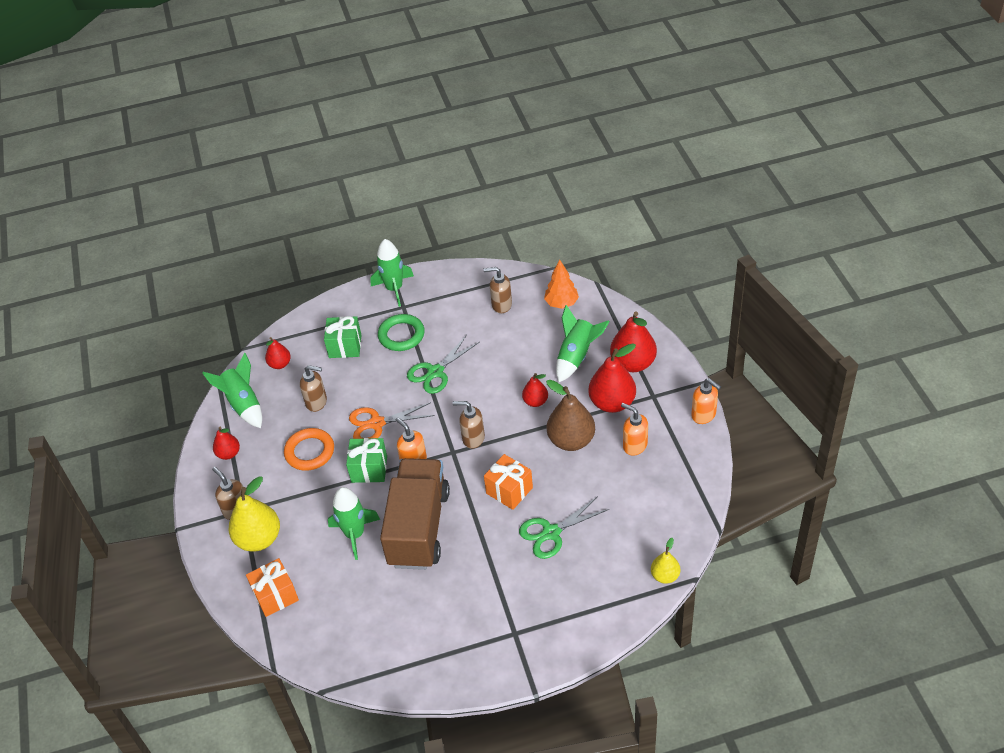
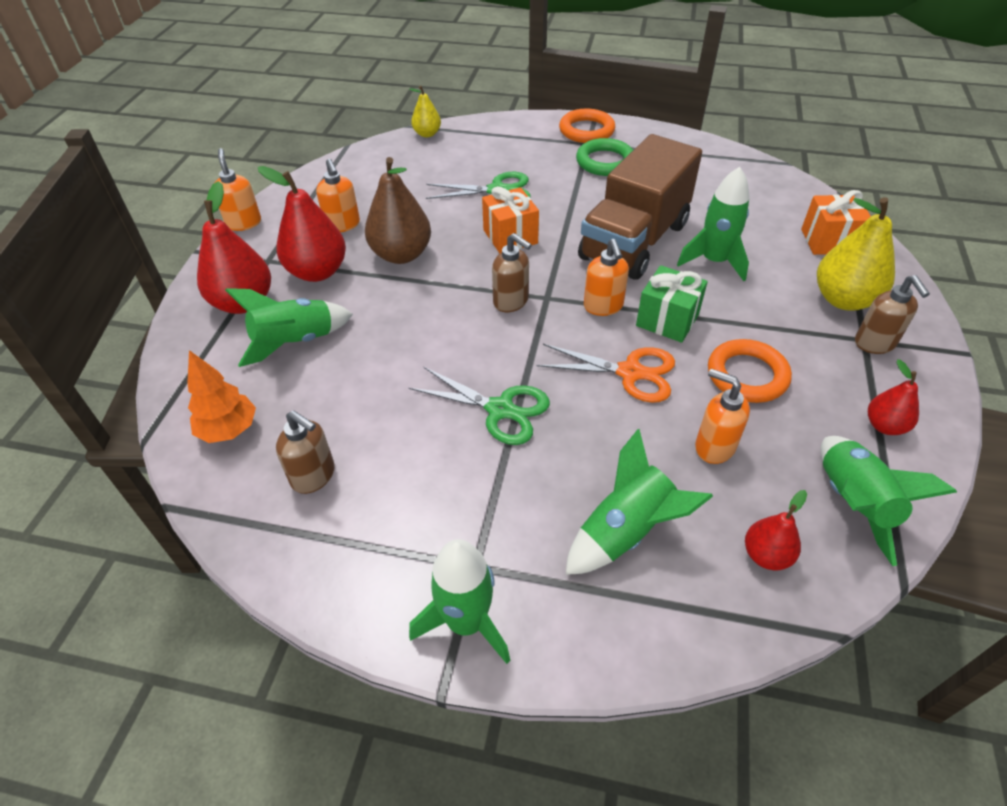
camera: 155 degrees left, 0 degrees up
brown soap dispenser [300,365,327,412] -> orange soap dispenser [695,369,750,464]
green gift [324,316,362,358] -> green rocket [566,429,713,575]
green ring [378,314,425,351] -> green ring moved to [576,138,633,176]
green scissors [407,335,480,394] -> green scissors turned 45 degrees clockwise [409,367,550,445]
red pear [522,373,548,407] -> none
none -> orange ring [559,109,615,143]

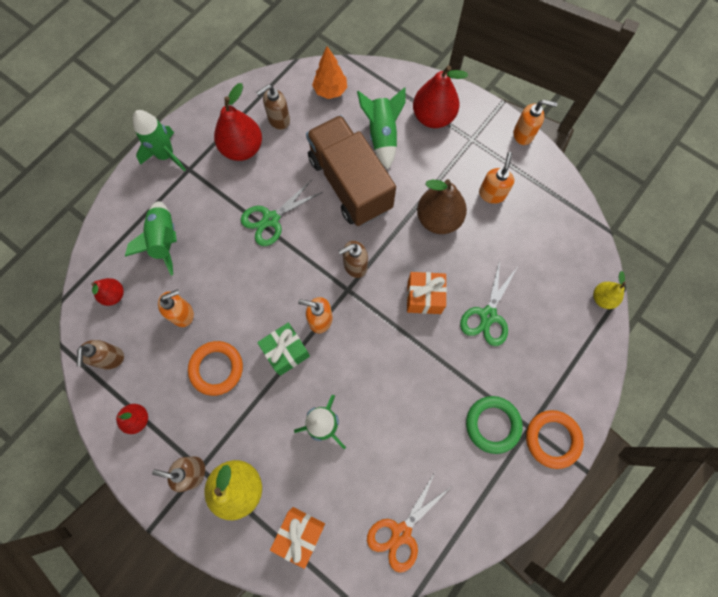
camera: 115 degrees right, 25 degrees up
red pear [258,166,346,282] -> red pear moved to [214,83,262,161]
orange soap dispenser [316,159,360,232] -> orange soap dispenser turned 105 degrees clockwise [479,152,514,204]
orange scissors [537,344,675,403] -> orange scissors moved to [367,472,452,573]
brown truck [578,134,702,280] -> brown truck moved to [306,115,396,226]
green rocket [821,436,957,566] -> brown soap dispenser [77,340,124,370]

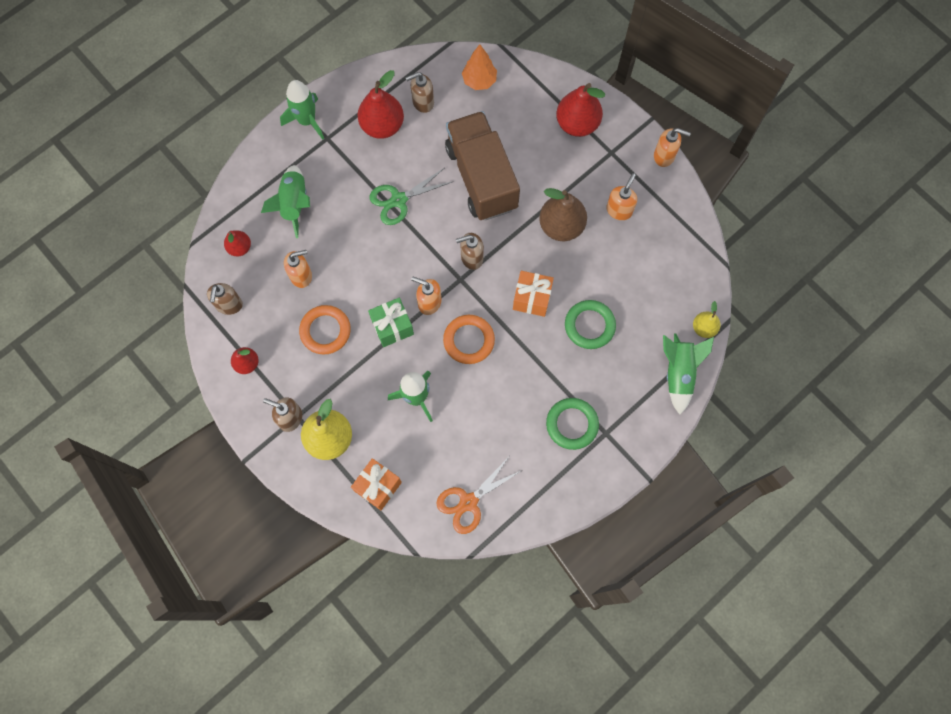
camera: 10 degrees right, 0 degrees up
green rocket [357,87,406,169] -> green rocket moved to [663,334,714,415]
green scissors [460,260,517,346] -> green ring [565,300,616,349]
orange ring [526,410,584,469] -> orange ring moved to [443,315,495,364]

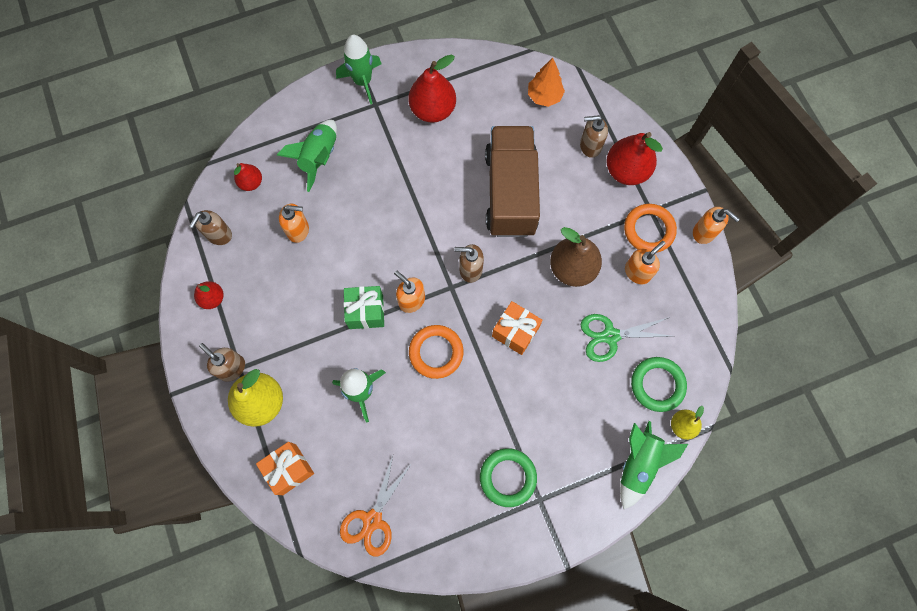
camera: 20 degrees right, 0 degrees up
orange ring [299,305,351,354] -> orange ring moved to [624,204,677,252]
green scissors [370,168,452,225] -> green scissors moved to [580,314,671,362]
brown soap dispenser [405,72,434,113] -> brown soap dispenser moved to [580,115,608,158]
orange scissors [436,457,521,534] -> orange scissors turned 45 degrees counterclockwise [340,456,412,557]
green ring [565,300,616,349] -> green ring moved to [631,357,687,412]

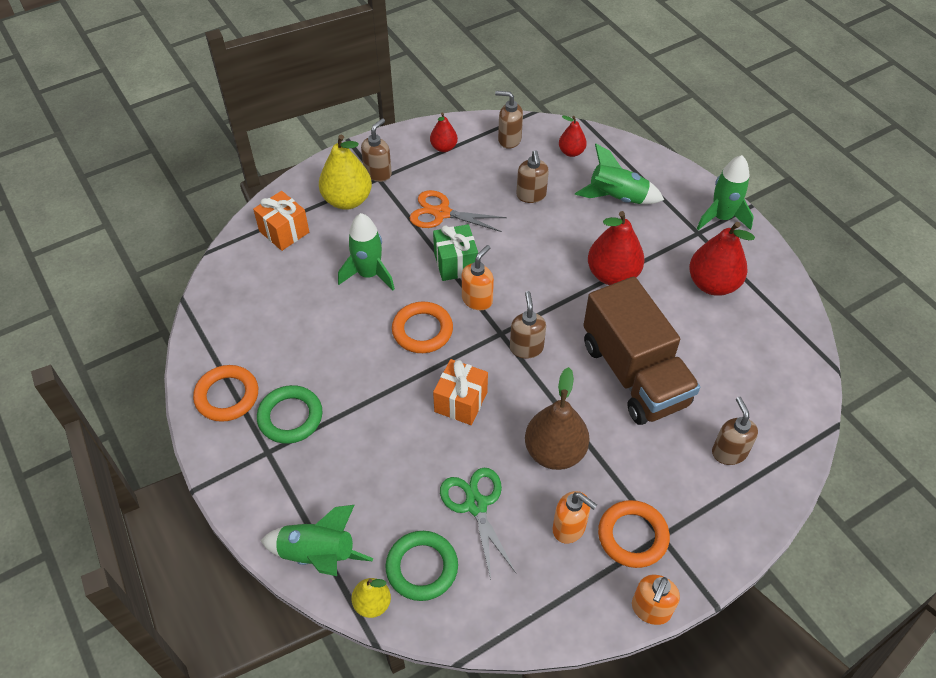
camera: 80 degrees right, 20 degrees down
orange soap dispenser [279,203,309,243] -> brown soap dispenser [516,150,549,203]
orange scissors [340,456,412,557] -> orange scissors moved to [409,190,507,232]
brown truck [485,126,540,237] -> brown truck turned 75 degrees clockwise [583,277,700,425]
orange tree [528,58,565,107] -> none
red pear [606,132,663,185] -> red pear moved to [588,211,645,285]
none -> orange ring [193,365,258,422]

